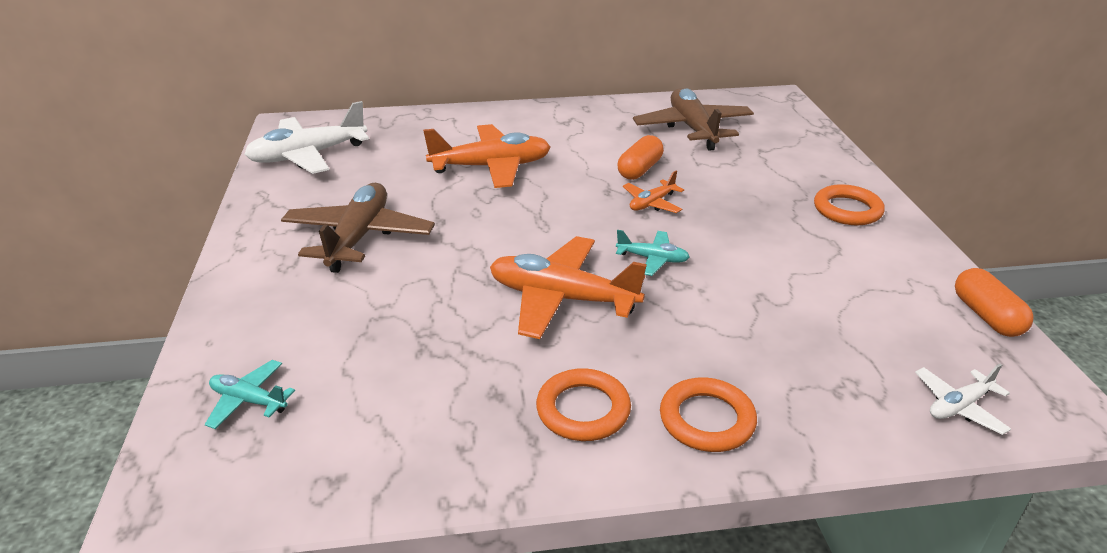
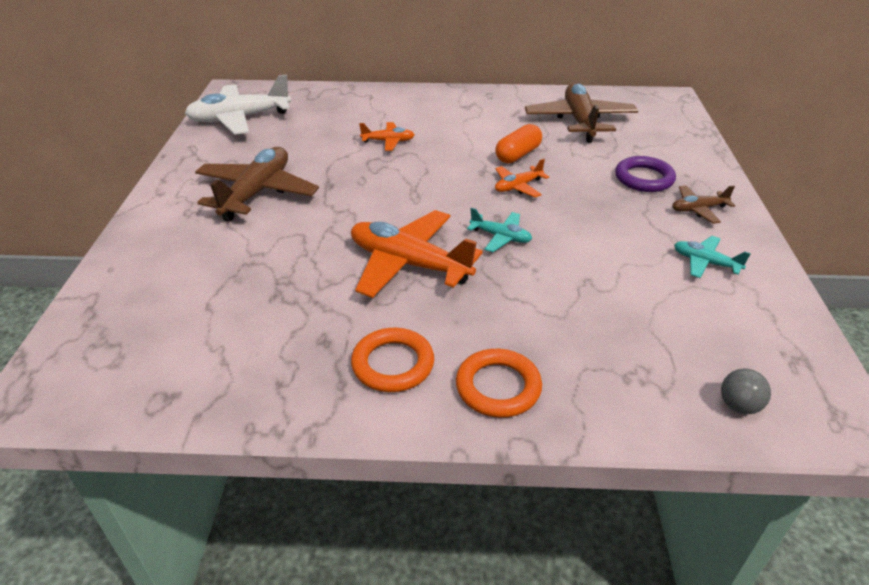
camera: 10 degrees right, 5 degrees up
turquoise plane [204,360,295,429] -> turquoise plane moved to [674,236,751,278]
orange plane [423,124,551,188] -> orange plane [359,122,415,151], size x0.50
orange ring [814,184,885,225] -> brown plane [672,185,735,224]
white plane [915,364,1011,435] -> grey ball [721,368,771,414]
orange capsule [955,268,1034,337] -> none
none -> purple ring [615,156,676,192]

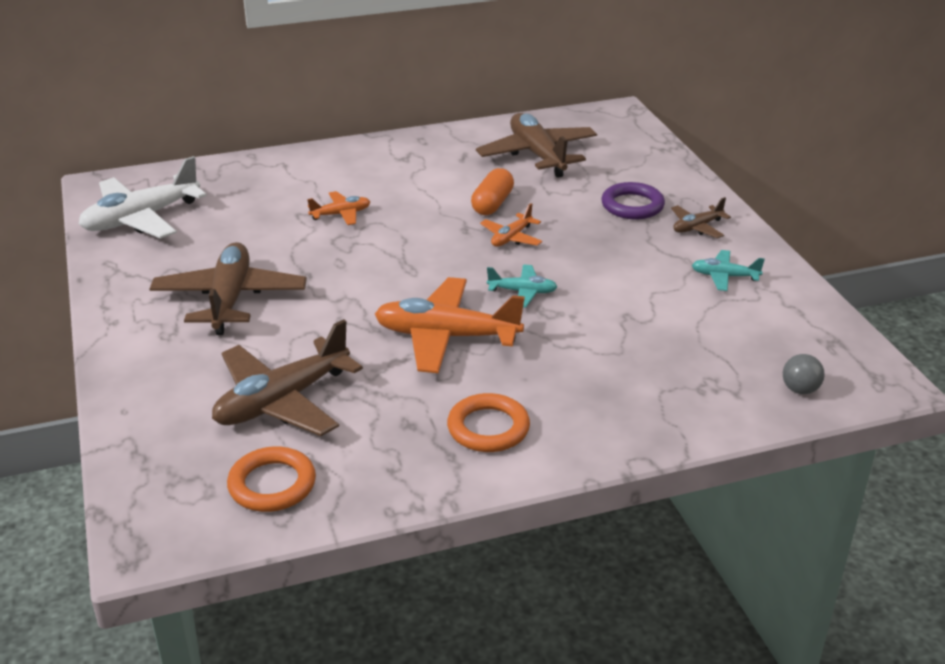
camera: 20 degrees left, 5 degrees down
orange ring [456,349,542,418] -> orange ring moved to [227,446,316,512]
none -> brown plane [212,319,363,436]

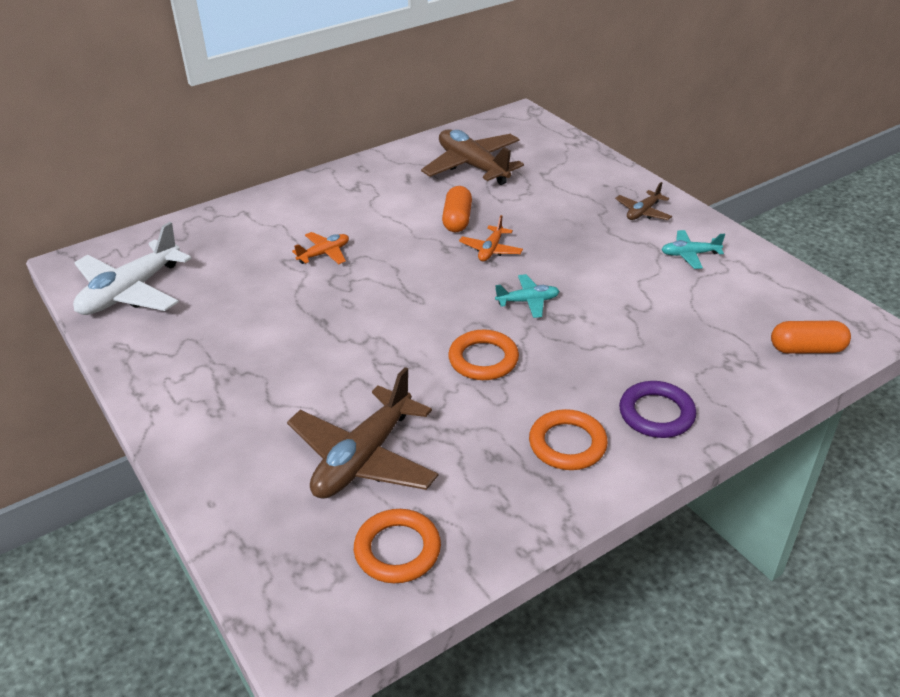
camera: 15 degrees left, 5 degrees up
brown plane [149,242,307,335] -> none
orange plane [375,277,525,373] -> orange ring [448,330,519,380]
purple ring [601,182,665,219] -> purple ring moved to [619,381,696,438]
grey ball [783,354,825,394] -> orange capsule [771,321,851,354]

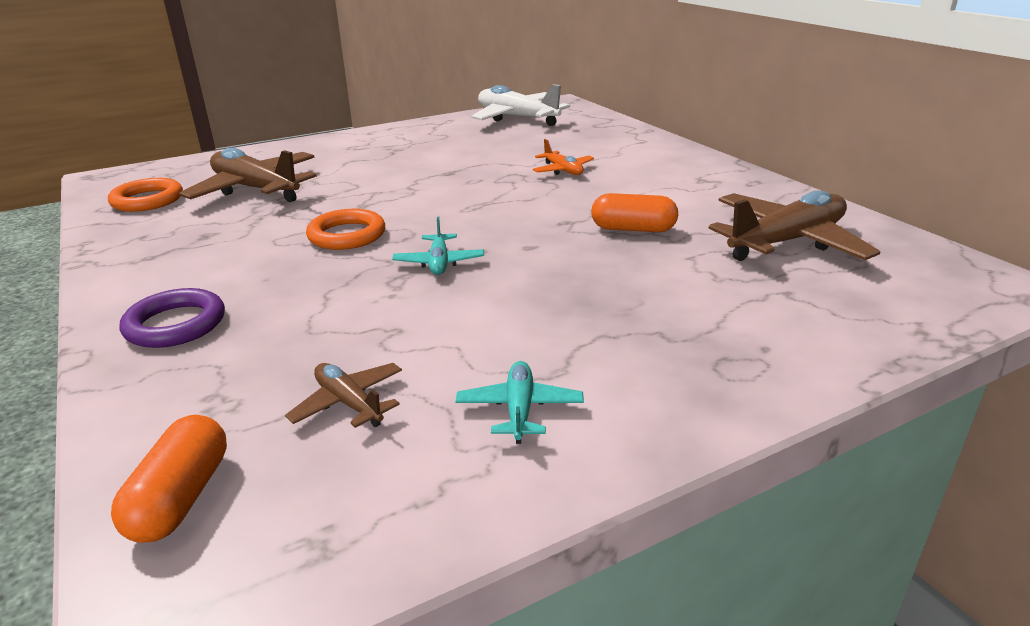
camera: 95 degrees right, 10 degrees down
orange plane [459,215,523,261] -> none
orange ring [529,409,608,470] -> none
brown plane [615,182,672,220] -> brown plane moved to [285,363,402,428]

